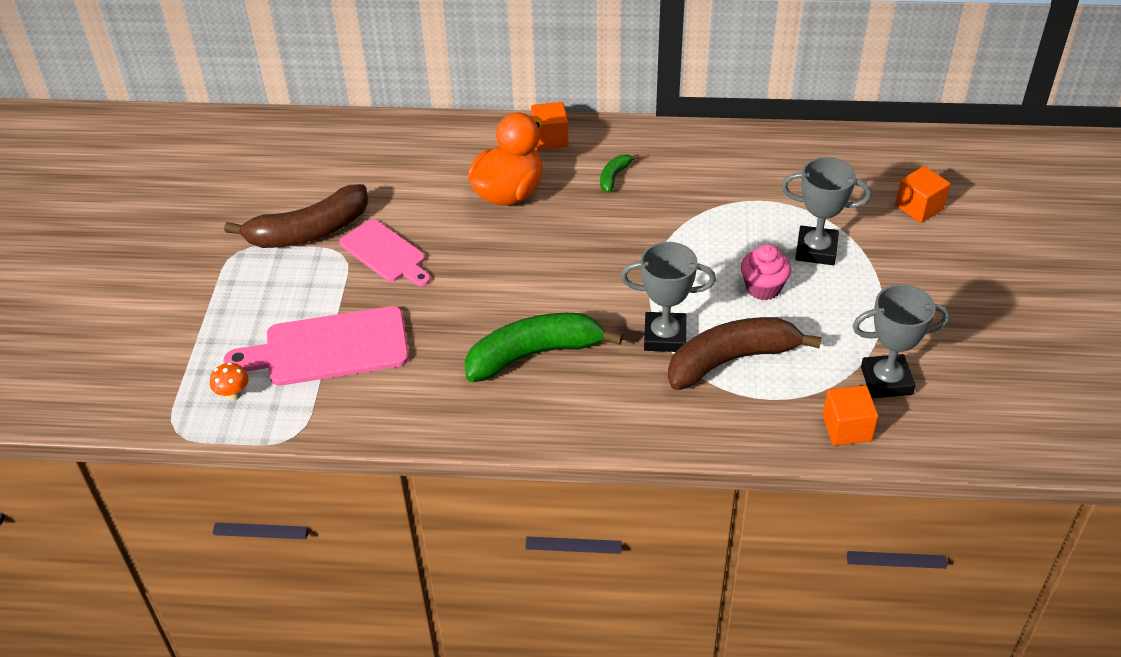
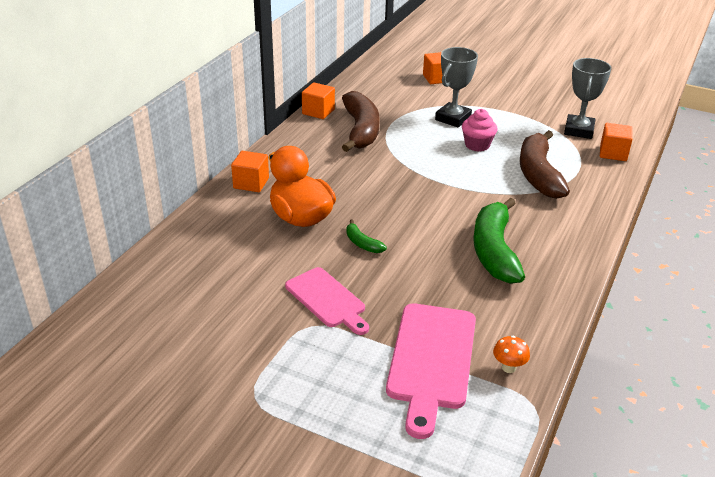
camera: 70 degrees left, 10 degrees down
orange mushroom [210,362,249,401] -> orange mushroom moved to [493,336,530,373]
brown banana [224,184,368,248] -> brown banana moved to [342,91,380,152]
pink cutting board [339,219,431,286] -> pink cutting board turned 75 degrees clockwise [285,267,369,335]
green banana [600,154,640,193] -> green banana moved to [346,220,387,253]
grey trophy [621,242,716,352] -> none
none -> orange cube [302,82,335,119]

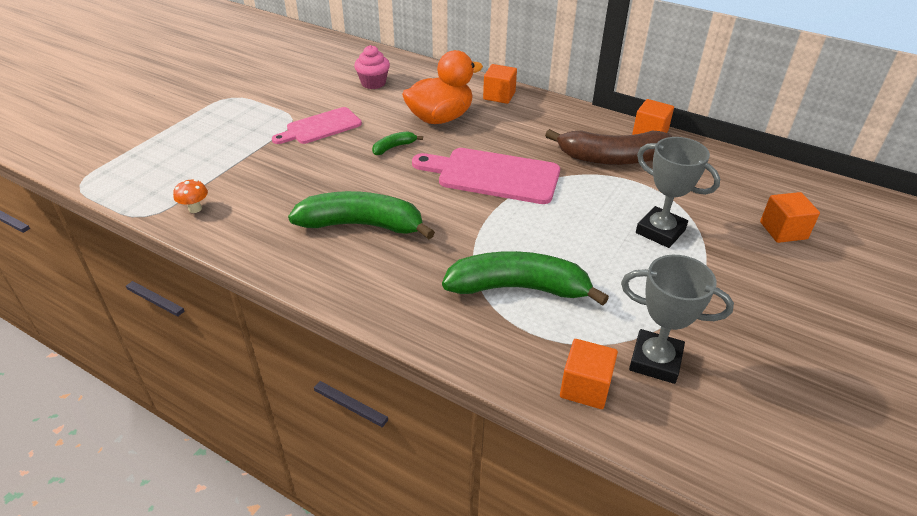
camera: 95 degrees right, 5 degrees up
pink cutting board [386,303,476,439] -> pink cutting board moved to [412,148,560,204]
pink cupcake [462,109,498,152] -> pink cupcake moved to [354,45,390,89]
brown banana [520,130,570,199] -> green banana [442,251,609,306]

